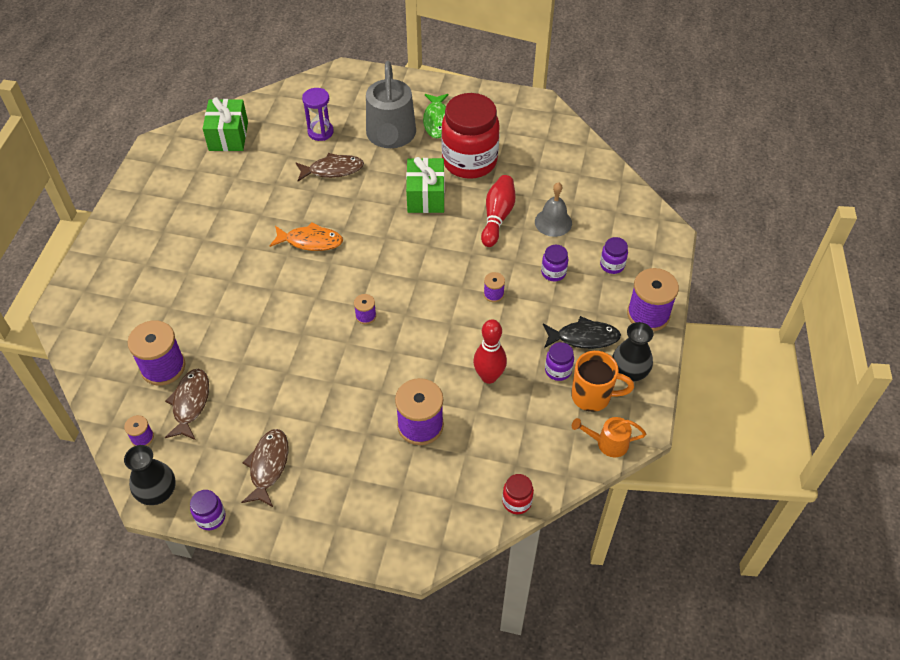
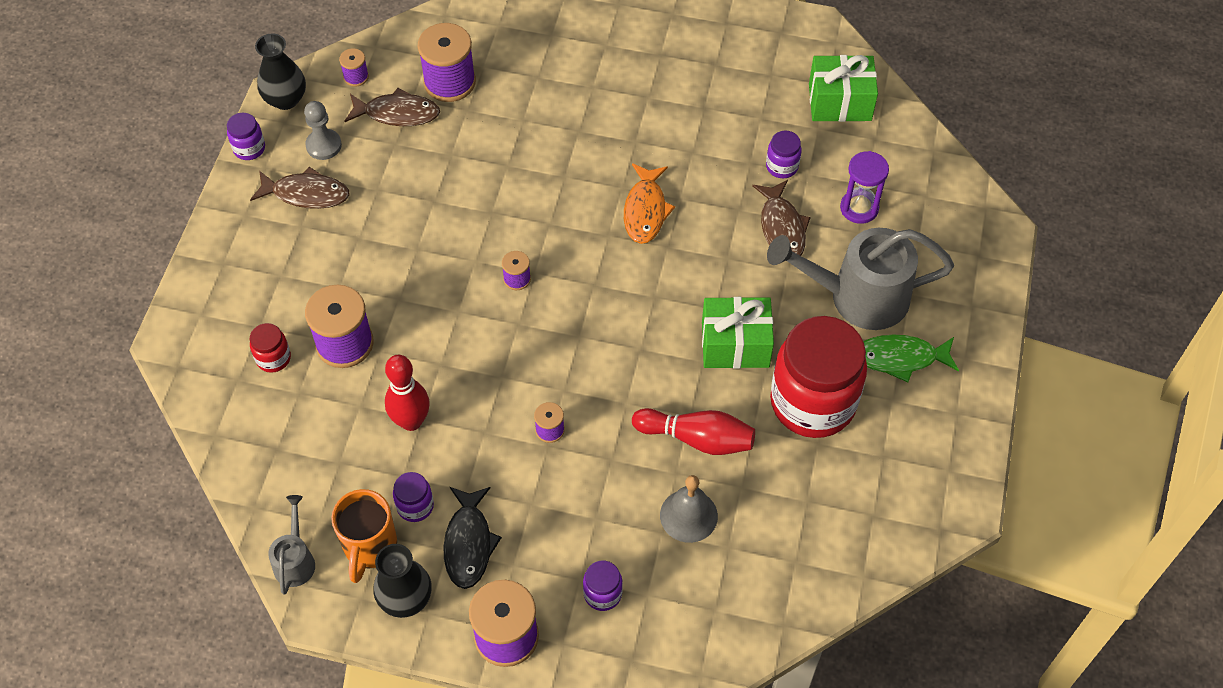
camera: 90 degrees right, 5 degrees up
red jar [502,474,534,514] -> red jar moved to [250,323,291,373]
purple jar [541,245,568,281] -> purple jar moved to [766,131,802,178]
orange watering can [572,417,646,457] -> grey watering can [268,495,315,594]
none -> grey pawn [304,101,342,160]

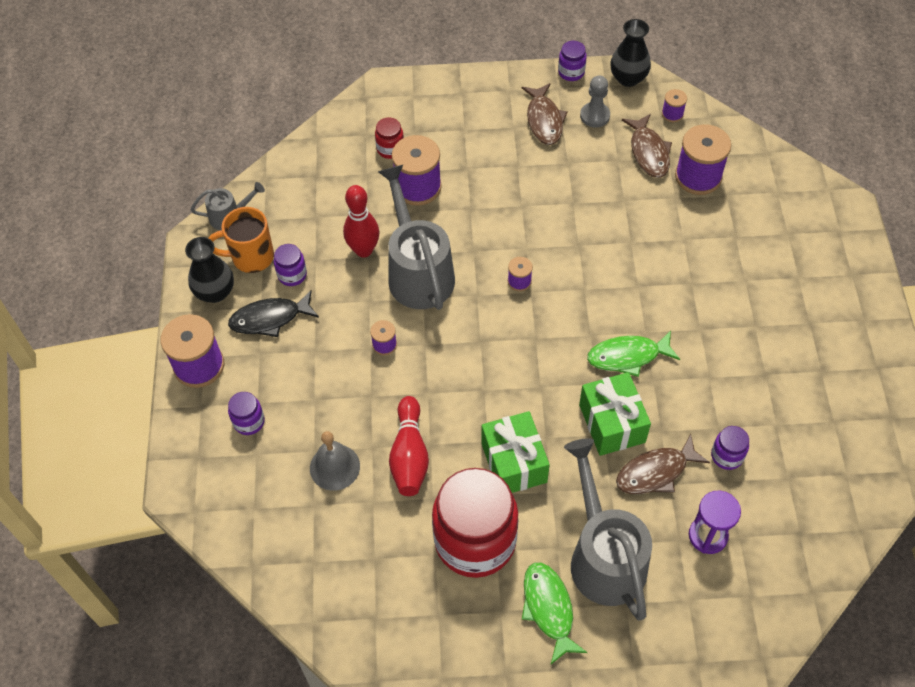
camera: 75 degrees right, 0 degrees up
orange fish [624,163,675,244] -> green fish [587,331,680,377]
green gift [809,55,878,122] -> green gift moved to [579,372,651,456]
none -> grey watering can [378,165,455,310]

